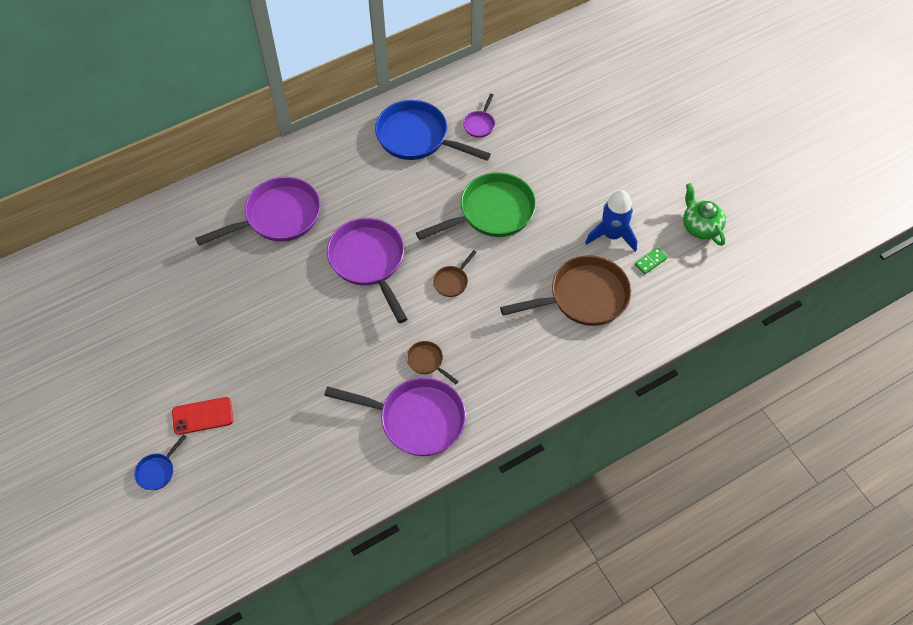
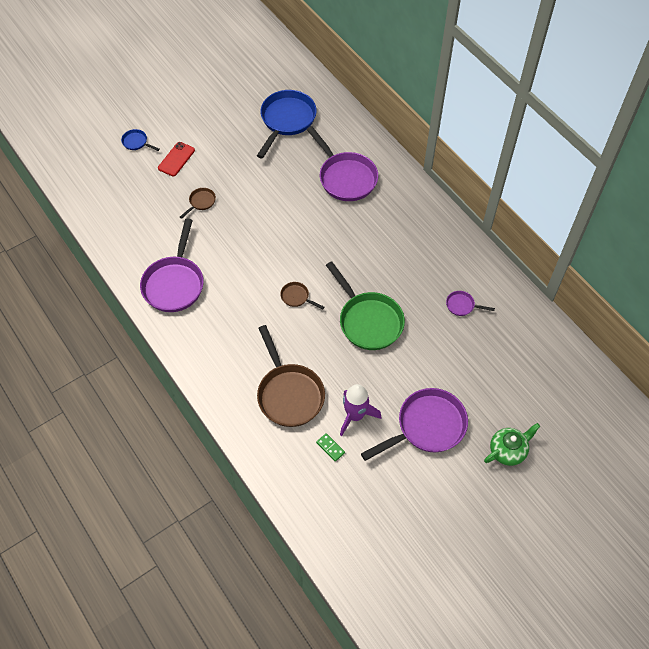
camera: 85 degrees right, 0 degrees up
red phone [172,397,233,435] -> red phone turned 45 degrees clockwise [158,142,195,176]
purple pan [327,218,407,323] -> purple pan moved to [361,388,468,461]
blue pan [375,100,491,160] -> blue pan moved to [257,90,317,158]
brown pan [407,341,459,384] -> brown pan moved to [180,188,216,219]
blue rocket [585,190,637,252] -> purple rocket [340,384,381,436]
green teapot [683,183,726,246] -> green teapot moved to [484,423,540,466]

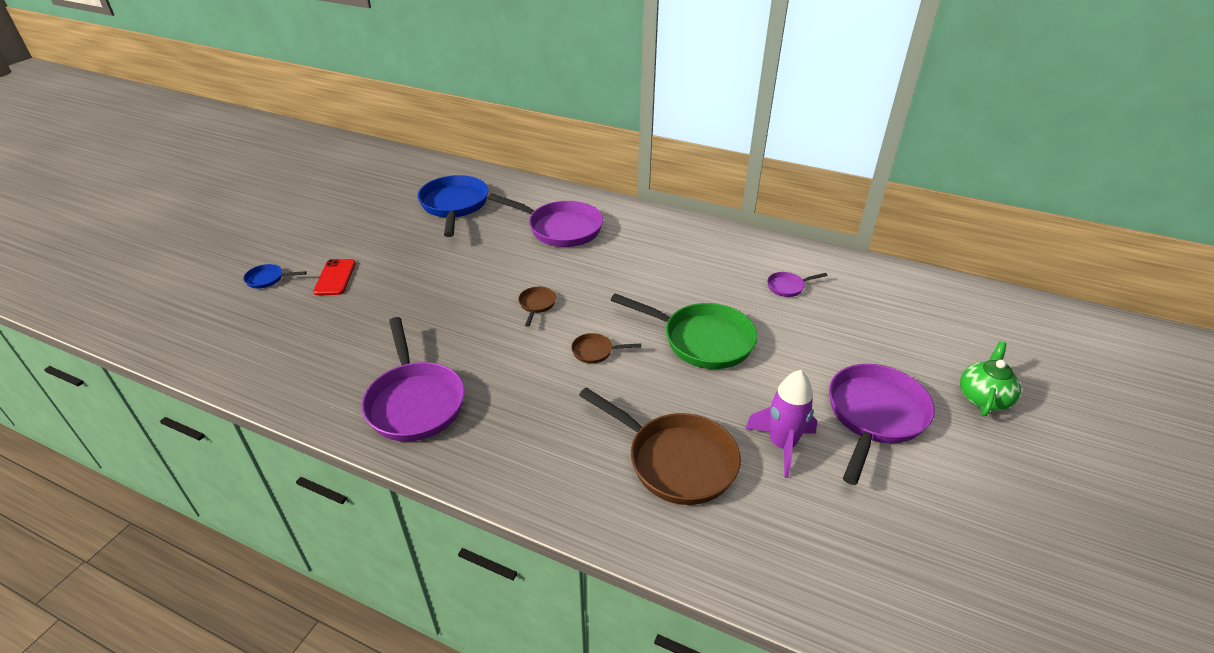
camera: 30 degrees left, 20 degrees down
brown pan [180,188,216,219] -> brown pan moved to [518,287,556,327]
green domino [316,433,345,462] -> none

